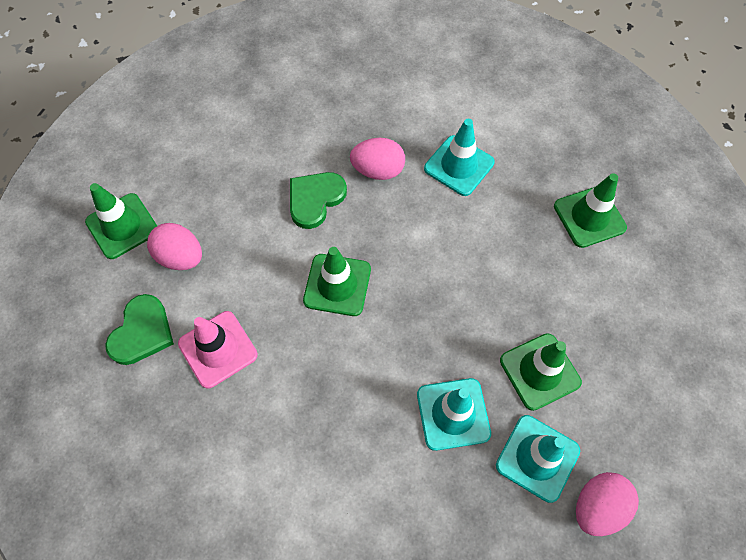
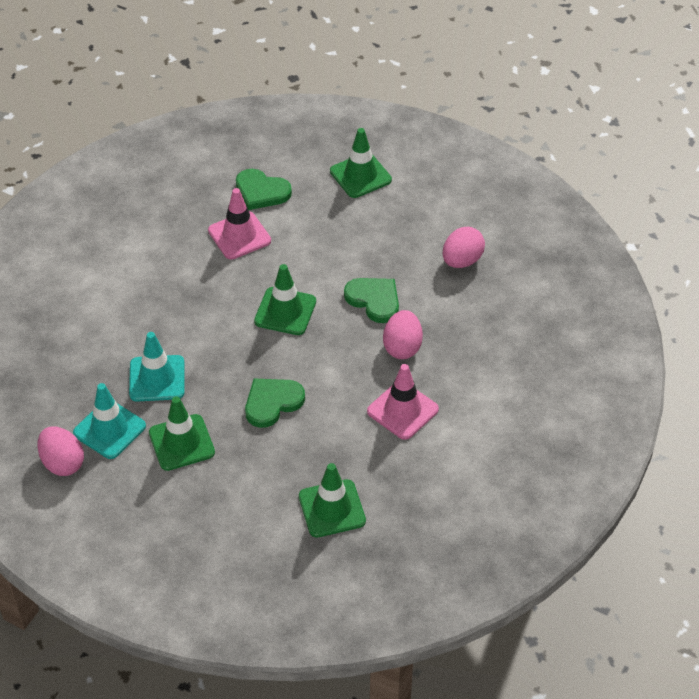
camera: 95 degrees right, 15 degrees down
pink egg [147,223,202,270] -> pink egg moved to [443,227,485,268]
turquoise traffic cone [424,119,495,196] -> pink traffic cone [367,364,439,440]
none -> green heart [245,379,305,428]

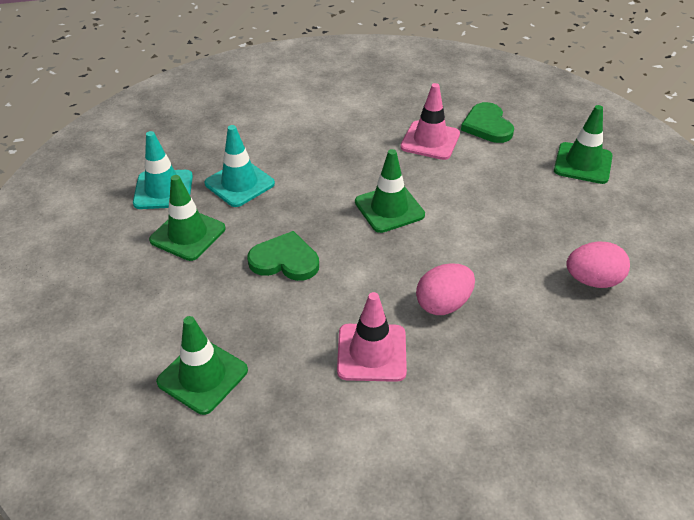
camera: 50 degrees right, 5 degrees down
pink egg [37,426,84,476] -> none
green heart [344,278,399,323] -> none

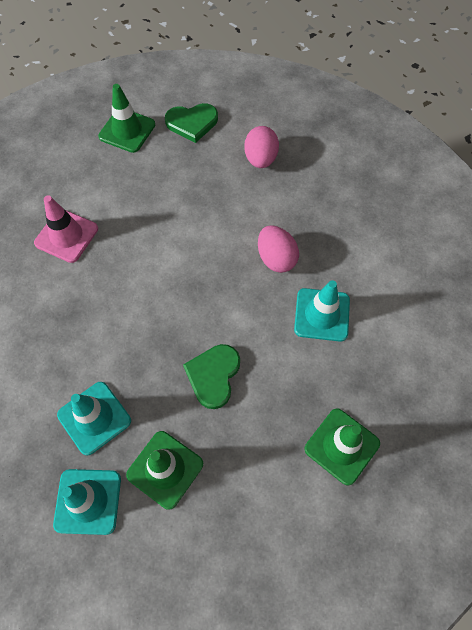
camera: 85 degrees left, 20 degrees up
pink traffic cone [337,292,407,382] -> turquoise traffic cone [294,280,350,342]
green traffic cone [355,149,425,233] -> none
green heart [461,102,514,143] -> green heart moved to [165,103,218,143]

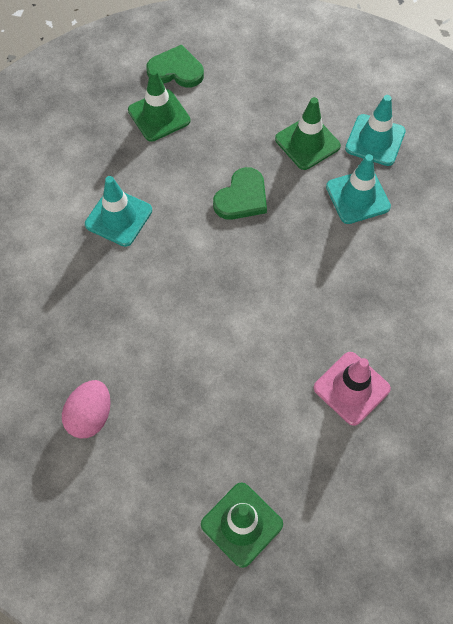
camera: 160 degrees left, 0 degrees up
green heart [165,103,218,143] -> green heart moved to [146,44,204,88]
pink egg [258,225,299,273] -> none

